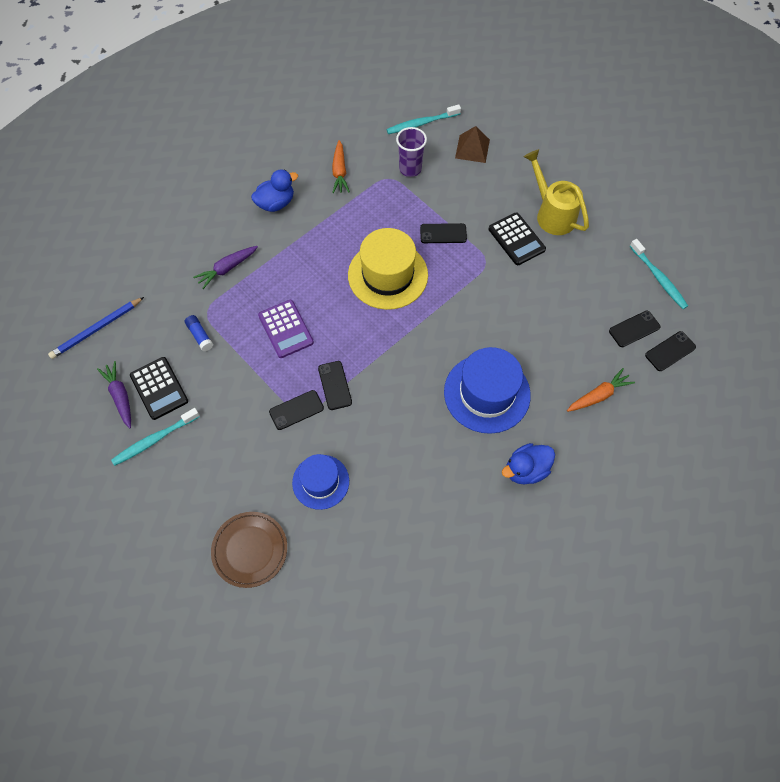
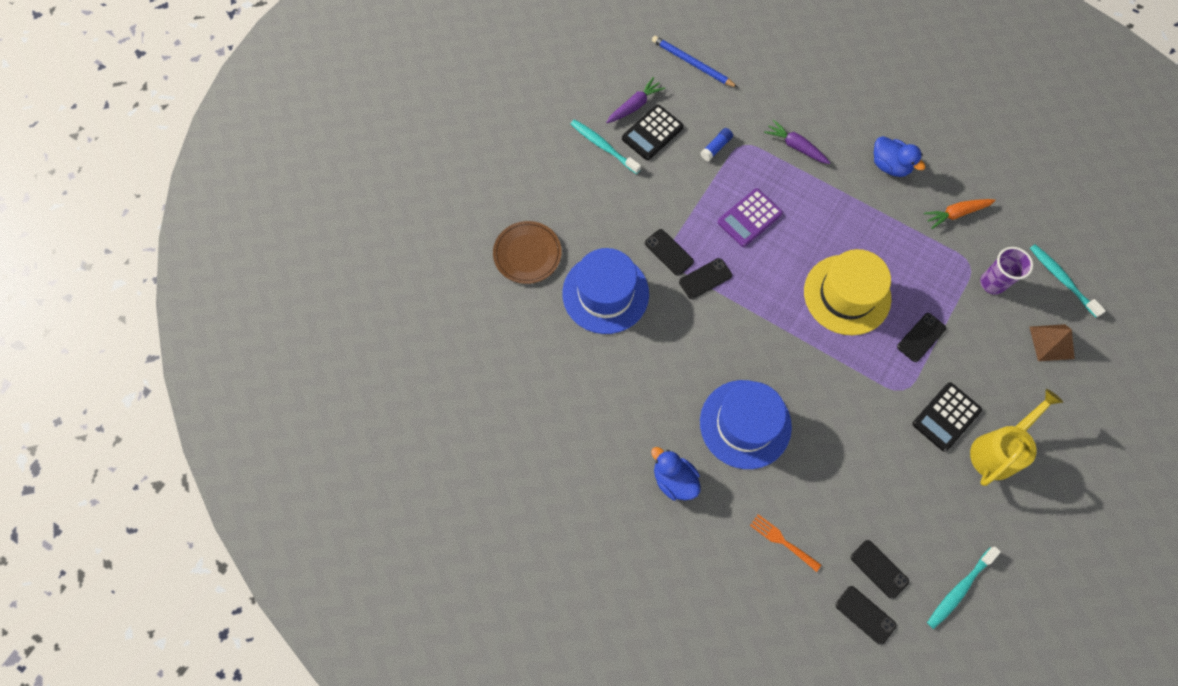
camera: 75 degrees right, 5 degrees up
blue hat [292,454,349,510] -> blue hat [562,248,649,334], size x1.60
black phone [420,223,467,243] -> black phone turned 60 degrees clockwise [897,313,946,362]
orange carrot [567,368,635,412] -> orange fork [750,514,821,572]

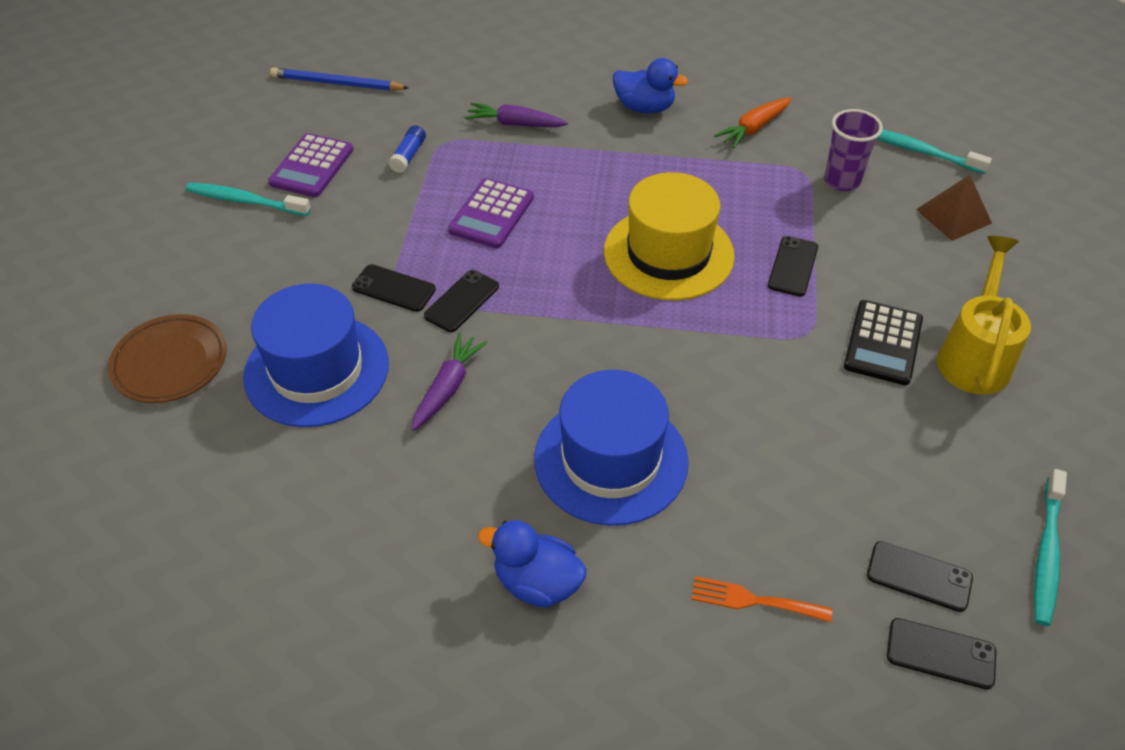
camera: 25 degrees left, 20 degrees down
purple carrot [606,77,665,123] -> purple carrot moved to [412,333,488,431]
black calculator [622,105,684,160] -> purple calculator [268,133,353,197]

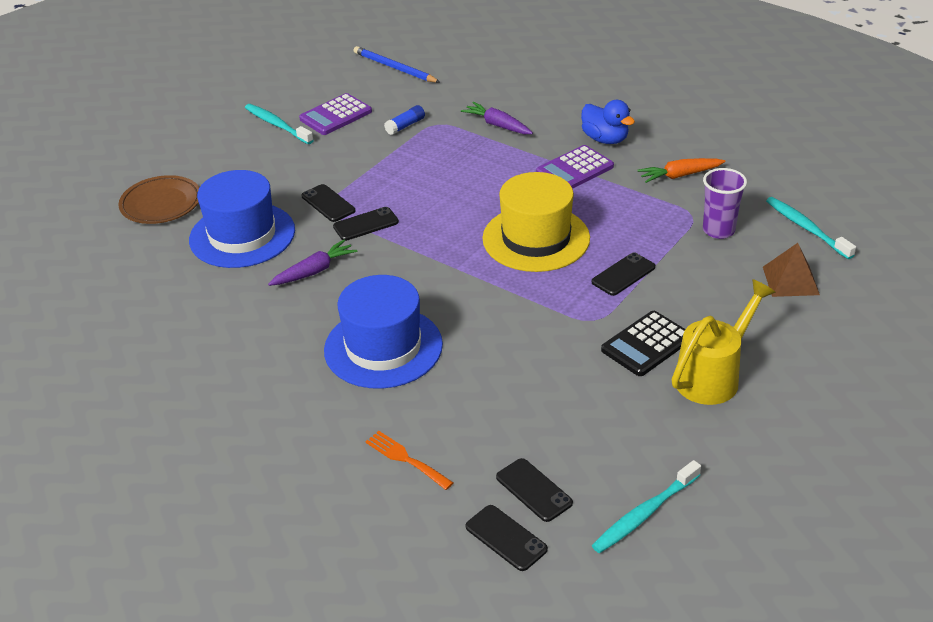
camera: 30 degrees right, 10 degrees down
purple calculator [448,178,534,248] -> purple calculator moved to [536,145,614,189]
blue duck [478,520,587,608] -> none

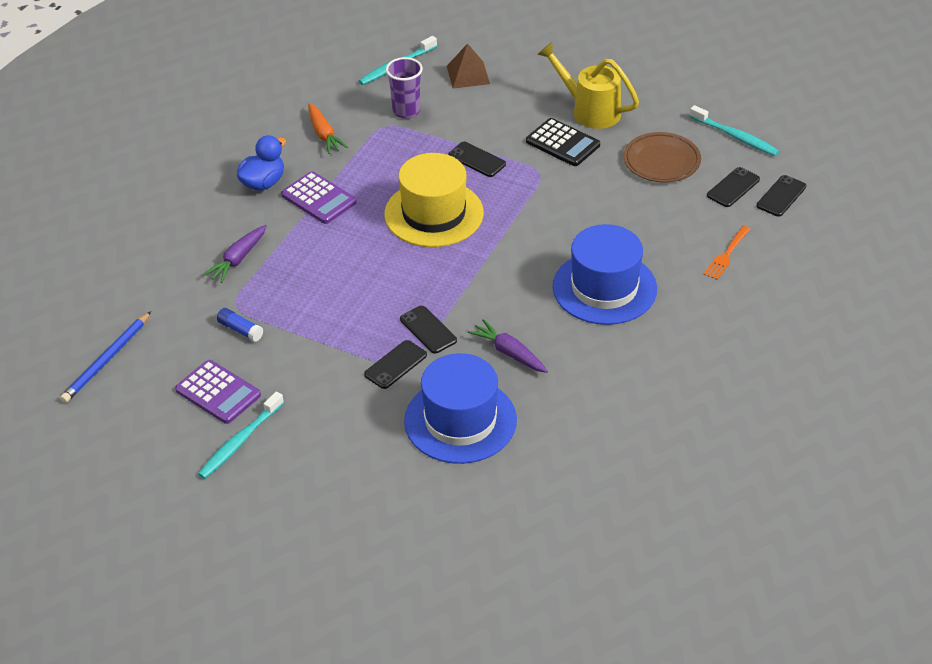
camera: 100 degrees left, 5 degrees up
brown plate [118,175,199,224] -> brown plate moved to [624,132,701,182]

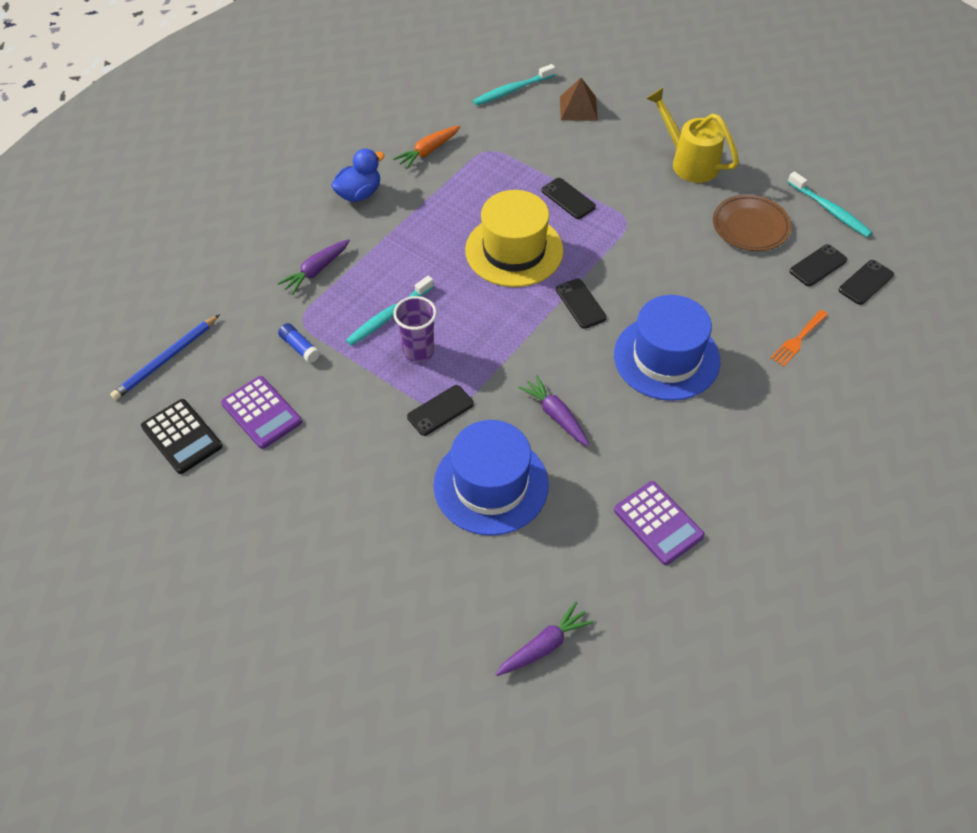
camera: 10 degrees right, 10 degrees up
turquoise toothbrush [198,392,284,479] -> turquoise toothbrush moved to [346,276,434,346]
purple calculator [281,171,357,224] -> purple calculator moved to [614,481,705,565]
orange carrot [308,103,348,154] -> orange carrot turned 60 degrees clockwise [393,126,460,169]
purple cup [386,57,423,119] -> purple cup moved to [393,296,437,362]
black phone [400,306,457,354] -> black phone moved to [556,278,607,329]
black calculator [526,118,600,166] -> black calculator moved to [141,399,222,474]
none -> purple carrot [496,602,594,676]

